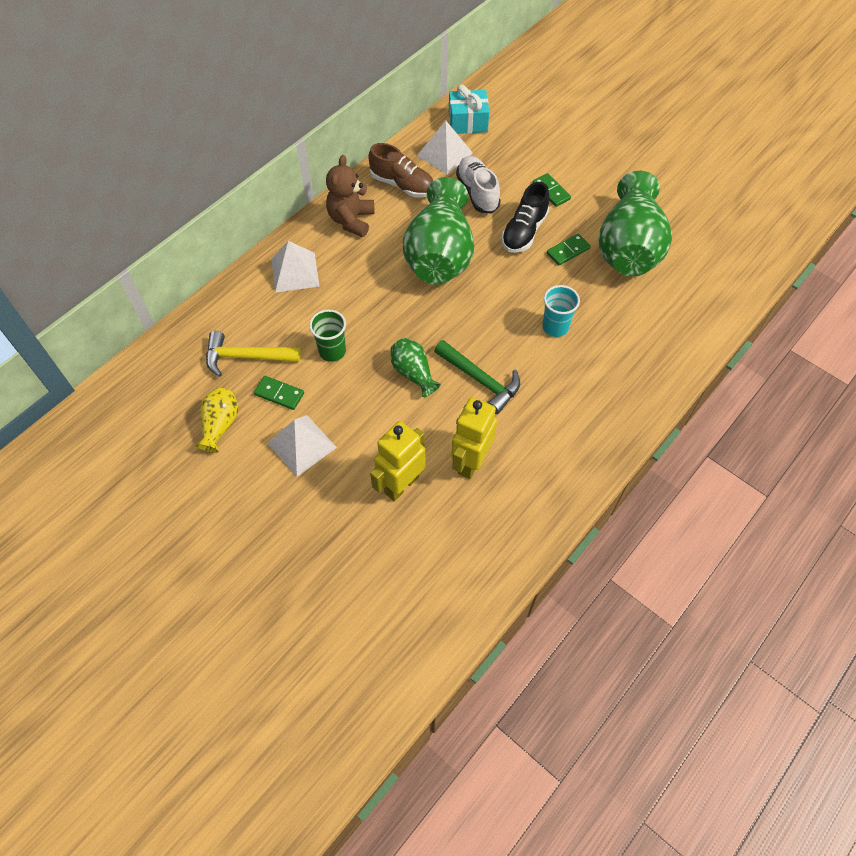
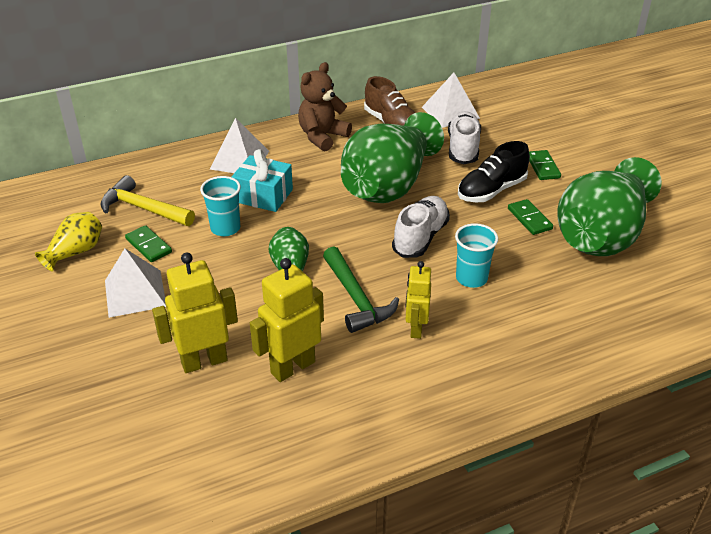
camera: 25 degrees right, 20 degrees down
green cup [309,310,346,362] -> turquoise cup [200,176,241,236]
turquoise gift [449,84,489,134] -> turquoise gift moved to [232,149,293,212]
green domino [547,233,591,266] -> green domino turned 75 degrees clockwise [508,199,553,235]
none -> white shoe [392,196,450,258]
none -> yellow robot [405,261,431,339]

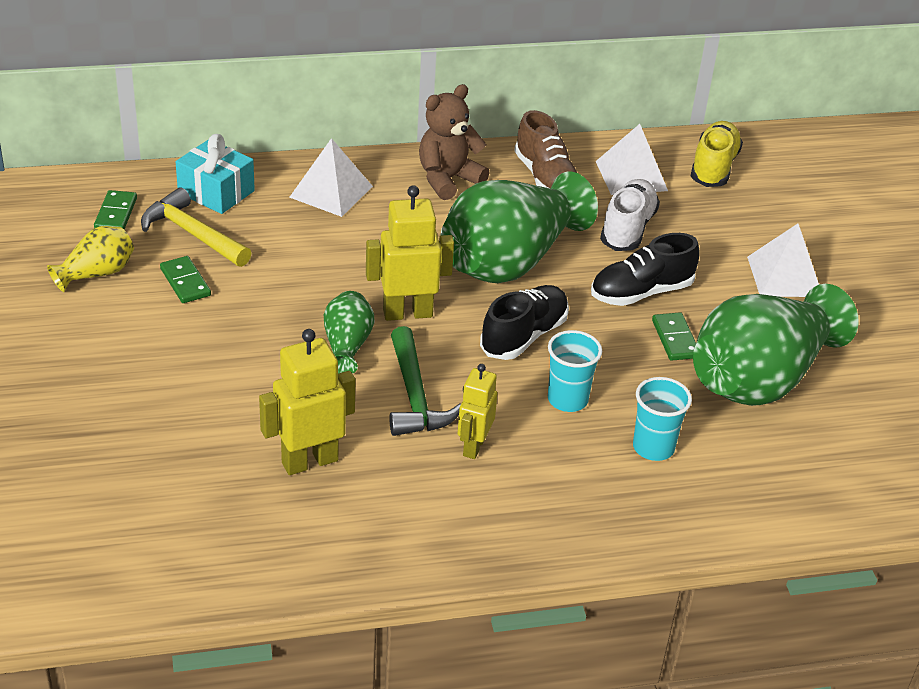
camera: 10 degrees right, 0 degrees up
white pyramid [105,249,166,318] -> white pyramid moved to [747,223,819,297]
yellow robot [152,252,238,373] -> yellow robot moved to [366,185,454,321]
turquoise cup [200,176,241,236] -> turquoise cup moved to [633,377,692,461]
turquoise gift [232,149,293,212] -> turquoise gift moved to [176,134,255,214]
white shoe [392,196,450,258] -> black shoe [480,285,569,360]
green domino [529,150,561,180] -> green domino moved to [94,190,137,229]
none -> yellow shoe [691,121,743,187]

